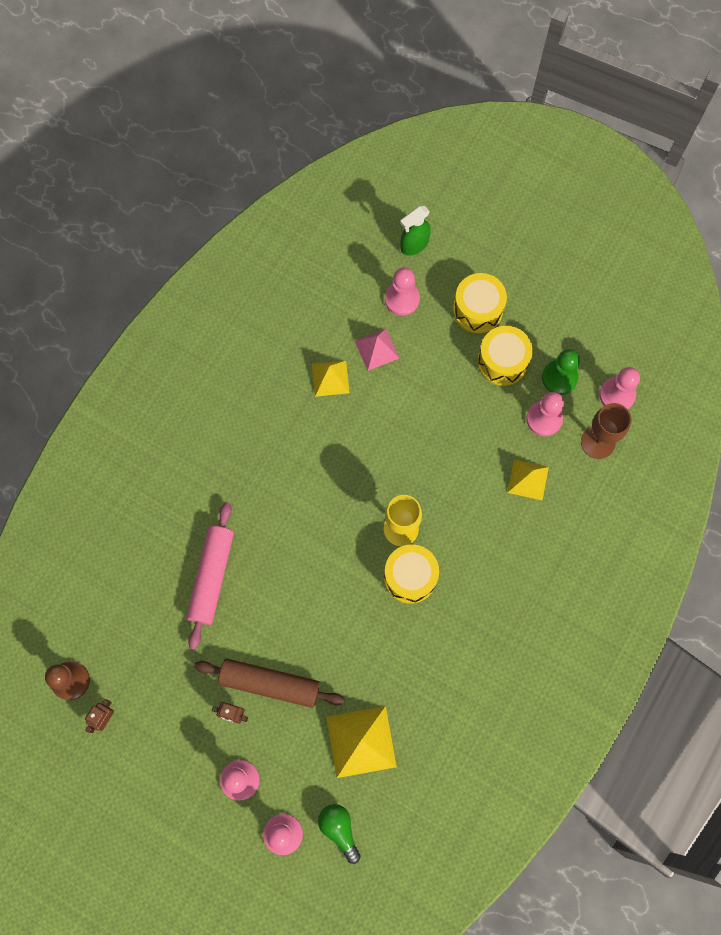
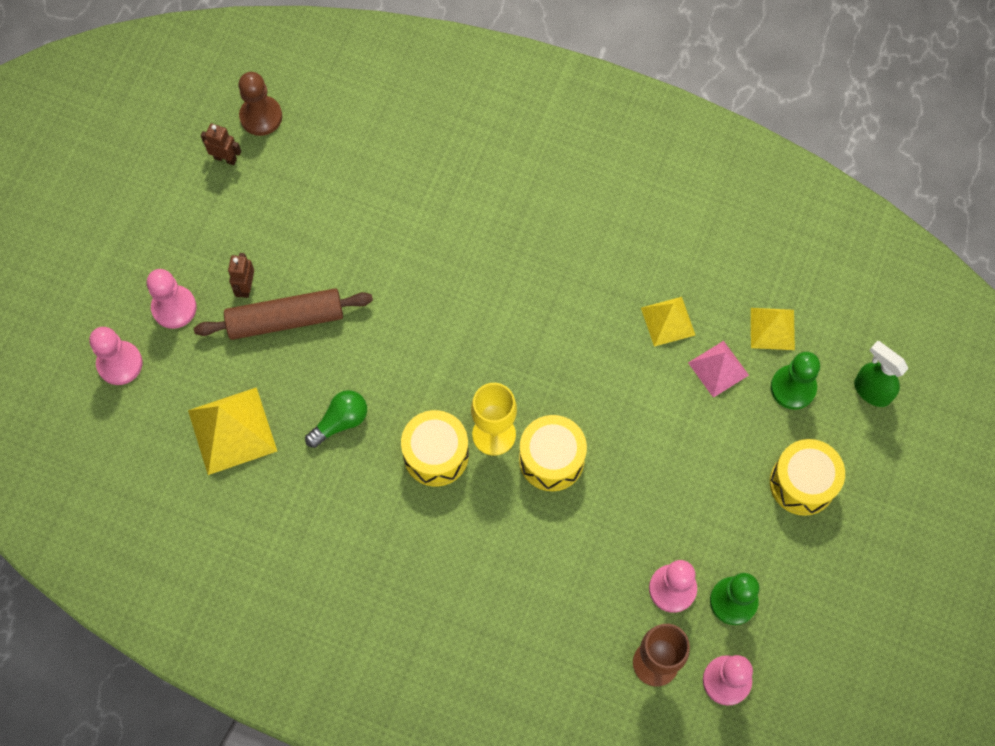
camera: 80 degrees right, 5 degrees down
pink rolling pin [186,502,234,650] -> none
brown rolling pin [194,659,345,708] -> brown rolling pin turned 75 degrees clockwise [194,288,373,340]
green light bulb [318,804,361,864] -> green light bulb moved to [305,390,367,448]
pink pawn [385,267,420,316] -> green pawn [771,352,820,410]
yellow drum [478,326,533,386] -> yellow drum moved to [519,415,587,491]
yellow pyramid [507,459,549,500] -> yellow pyramid moved to [751,308,795,350]

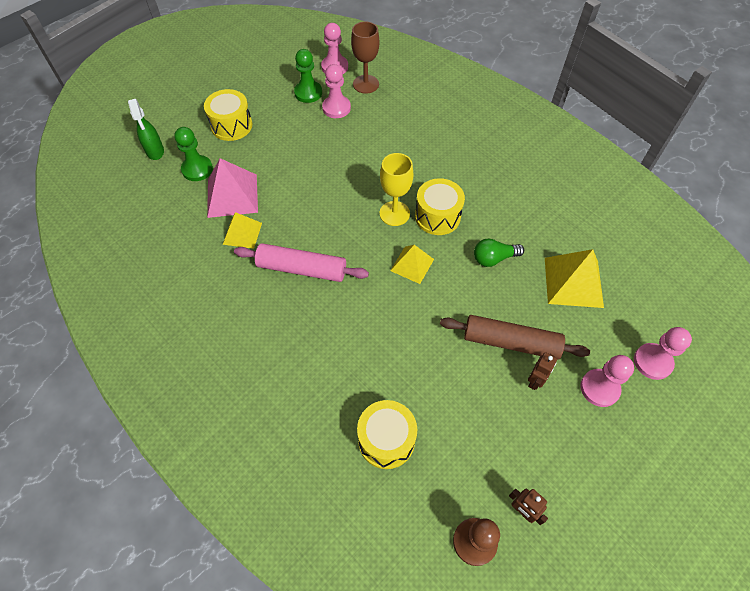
camera: 155 degrees left, 10 degrees down
yellow drum [519,415,587,491] -> yellow drum moved to [357,400,417,469]
pink pyramid [688,341,749,398] -> pink pyramid [207,158,258,218], size x1.61
yellow pyramid [751,308,795,350] -> yellow pyramid moved to [390,245,434,284]
none -> pink rolling pin [234,243,369,282]

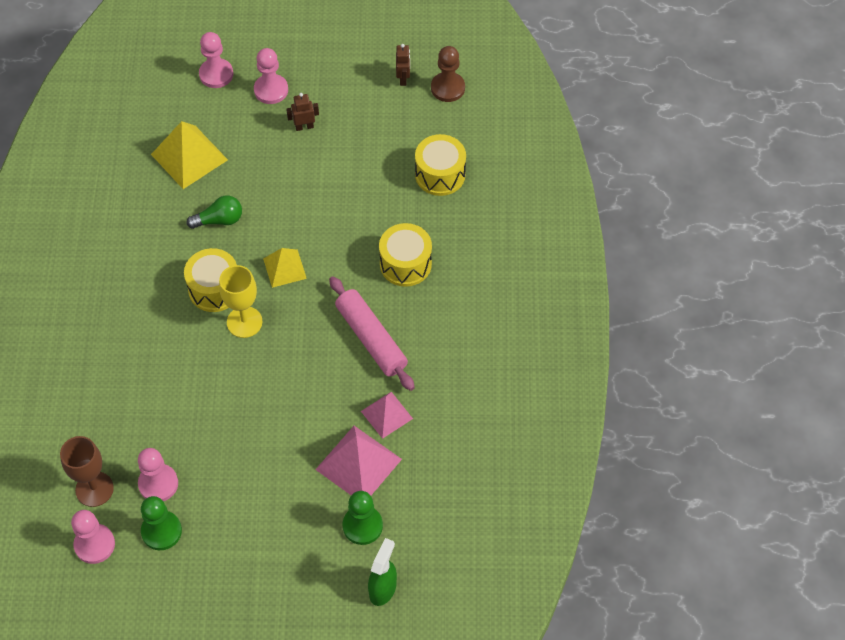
camera: 135 degrees left, 0 degrees up
yellow drum [204,89,252,141] -> yellow drum moved to [379,223,432,287]
yellow pyramid [223,212,262,249] -> pink pyramid [361,392,413,439]
brown rolling pin [440,315,590,360] -> none
green light bulb [474,239,524,267] -> green light bulb turned 45 degrees counterclockwise [187,196,242,229]

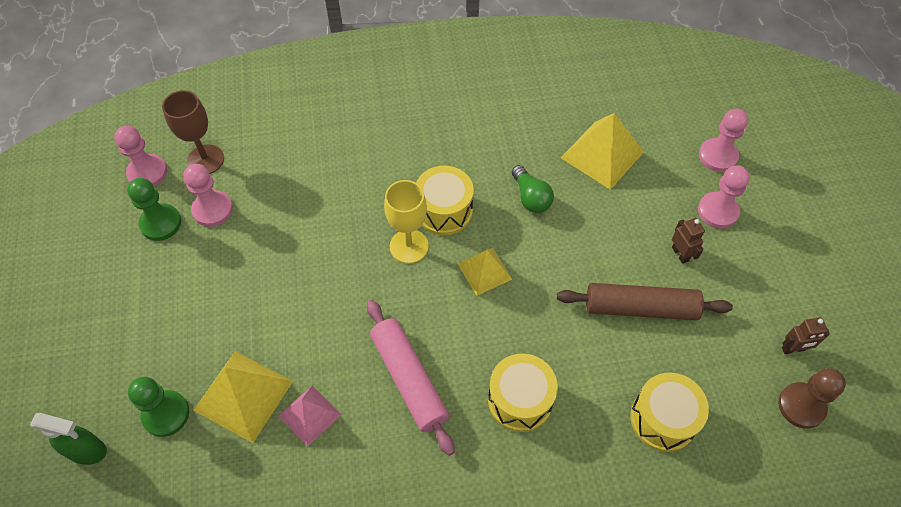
camera: 80 degrees right, 0 degrees up
pink pyramid [315,426,402,496] -> yellow pyramid [193,351,293,443]
pink rolling pin [329,276,415,391] -> pink rolling pin turned 75 degrees counterclockwise [367,300,455,456]
none -> brown rolling pin [557,283,733,320]

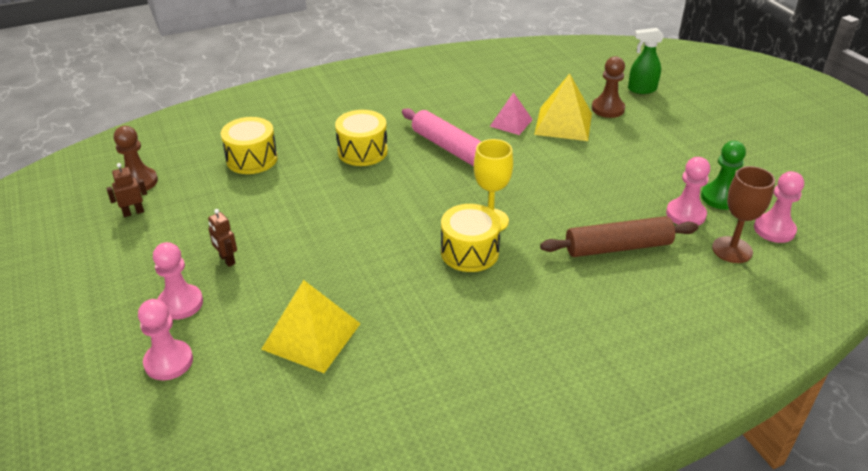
camera: 165 degrees right, 20 degrees down
green pawn [128,377,189,437] -> brown pawn [592,56,625,118]
yellow pyramid [458,248,512,296] -> none
green light bulb [512,165,554,213] -> none
brown rolling pin [557,283,733,320] -> brown rolling pin moved to [540,216,698,257]

